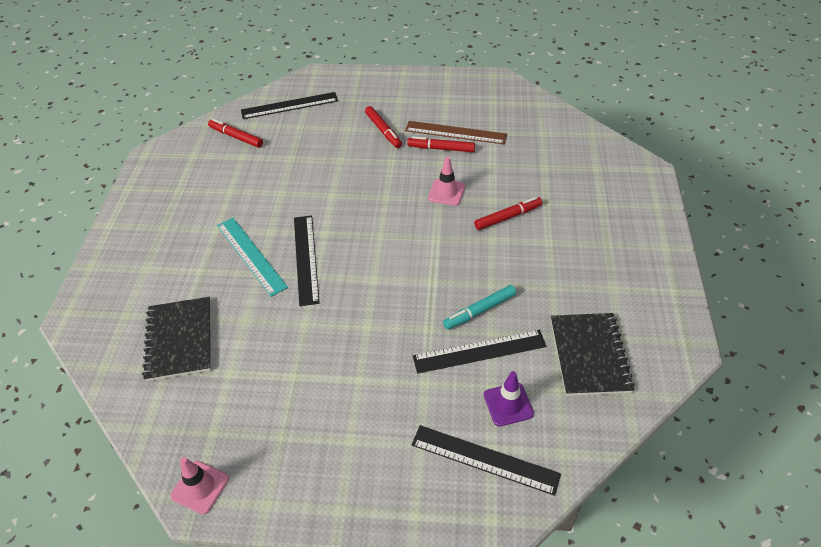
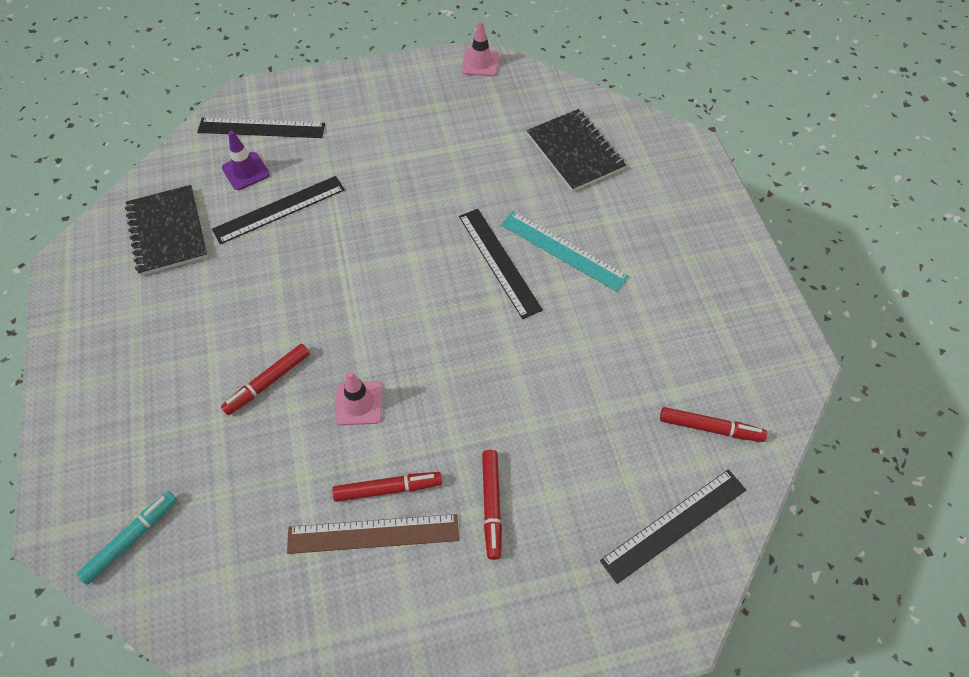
camera: 160 degrees right, 10 degrees up
red marker [365,106,402,148] -> red marker turned 135 degrees counterclockwise [482,450,502,560]
turquoise marker [443,285,516,330] -> turquoise marker moved to [76,491,177,585]

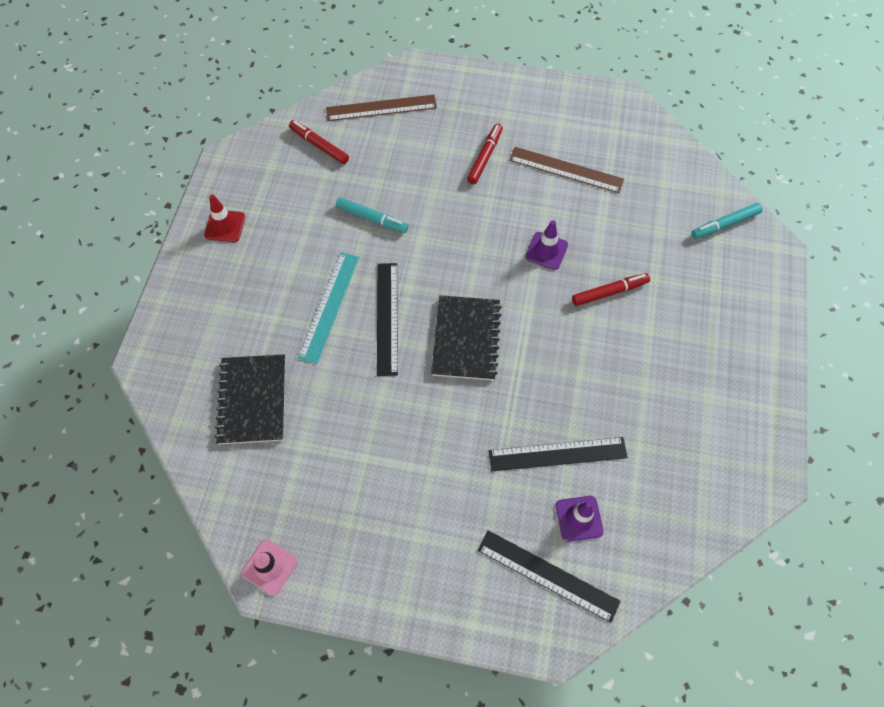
camera: 155 degrees left, 5 degrees up
black notebook [125,185,208,276] -> black notebook moved to [431,295,502,381]
red marker [332,472,442,502] -> none
pink traffic cone [335,371,382,425] -> purple traffic cone [525,220,568,270]
turquoise ruler [501,211,629,292] -> turquoise ruler turned 45 degrees clockwise [298,252,359,363]
black ruler [600,469,746,584] -> brown ruler [326,95,437,121]
none -> red traffic cone [204,194,245,242]
none -> turquoise marker [336,197,409,233]

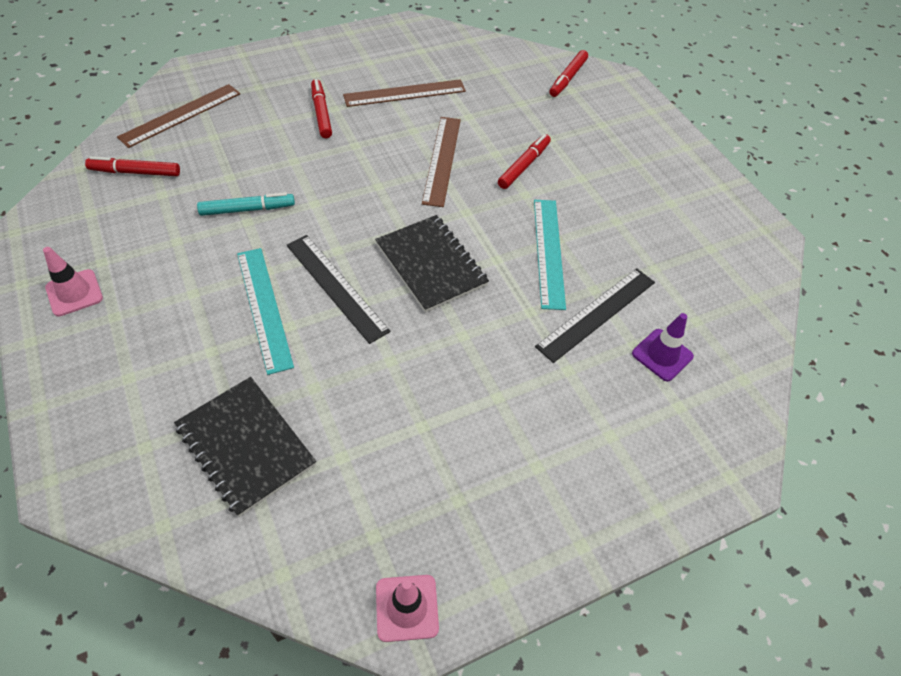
camera: 40 degrees left, 10 degrees down
red traffic cone [204,194,245,242] -> pink traffic cone [43,247,103,316]
black ruler [477,530,620,623] -> none
purple traffic cone [525,220,568,270] -> brown ruler [422,117,461,207]
turquoise marker [691,203,763,239] -> red marker [550,50,588,97]
none -> turquoise ruler [534,200,566,310]

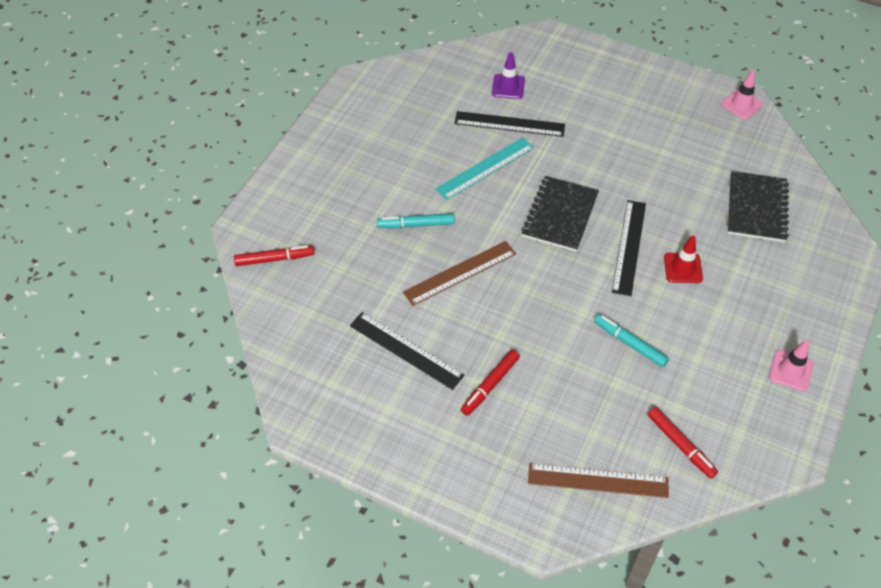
camera: 125 degrees left, 0 degrees up
turquoise ruler [237,248,294,375] -> red traffic cone [664,236,703,283]
brown ruler [343,79,466,107] -> black ruler [350,312,465,390]
red marker [498,134,551,189] -> turquoise marker [377,213,455,228]

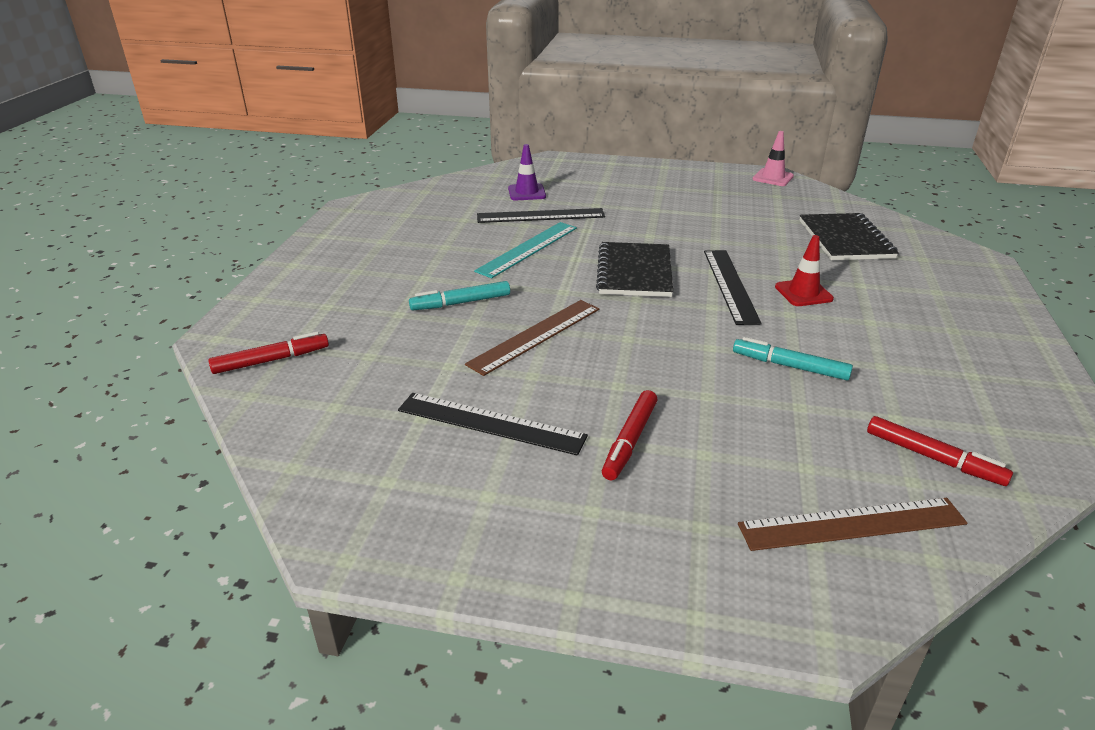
camera: 15 degrees left, 20 degrees down
pink traffic cone [769,340,813,391] -> none

